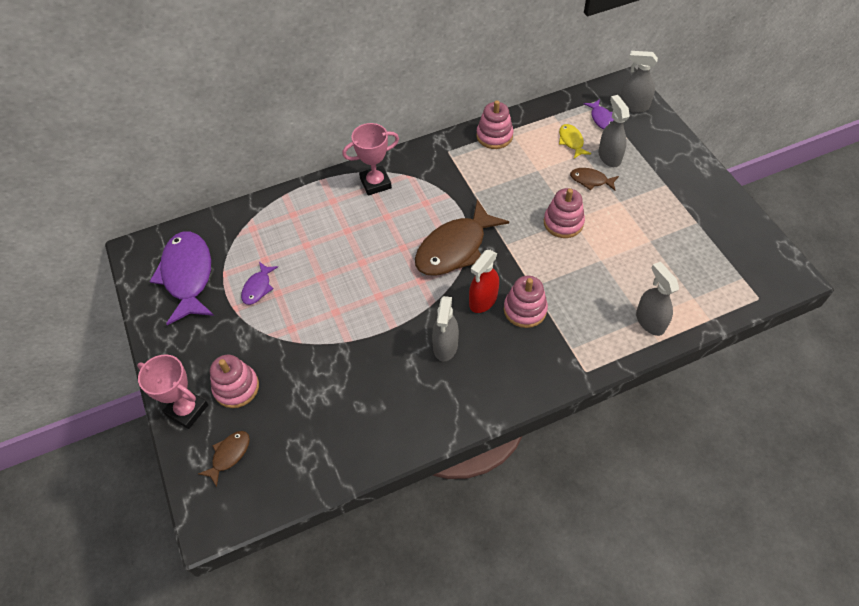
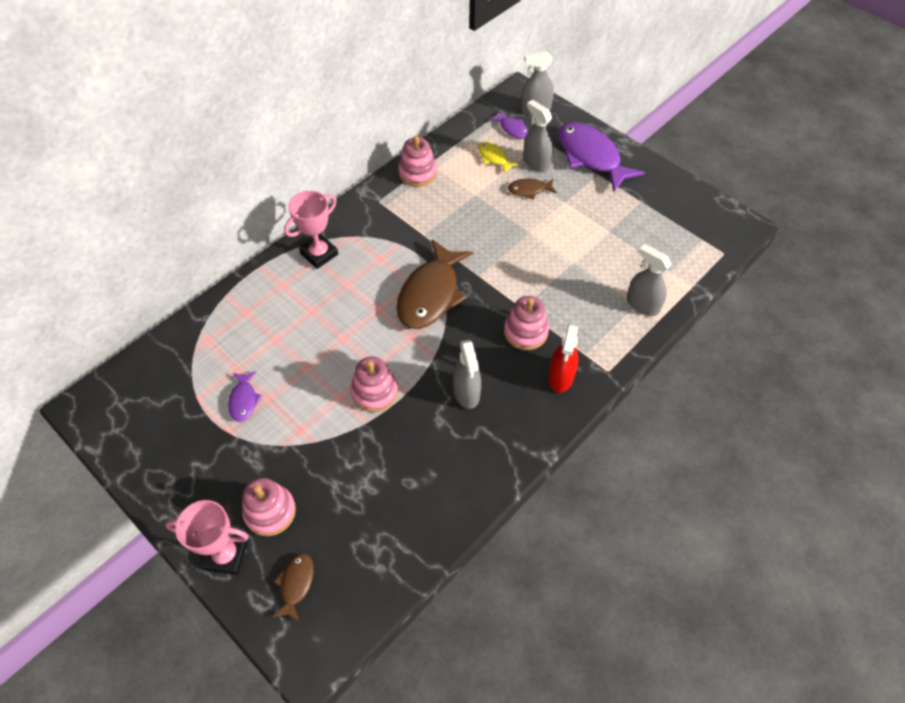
camera: 25 degrees left, 0 degrees up
purple fish [149,231,214,325] -> purple fish moved to [558,122,645,192]
red spray bottle [469,250,499,313] -> red spray bottle moved to [548,324,578,393]
pink stacking toy [544,188,585,238] -> pink stacking toy moved to [351,357,398,412]

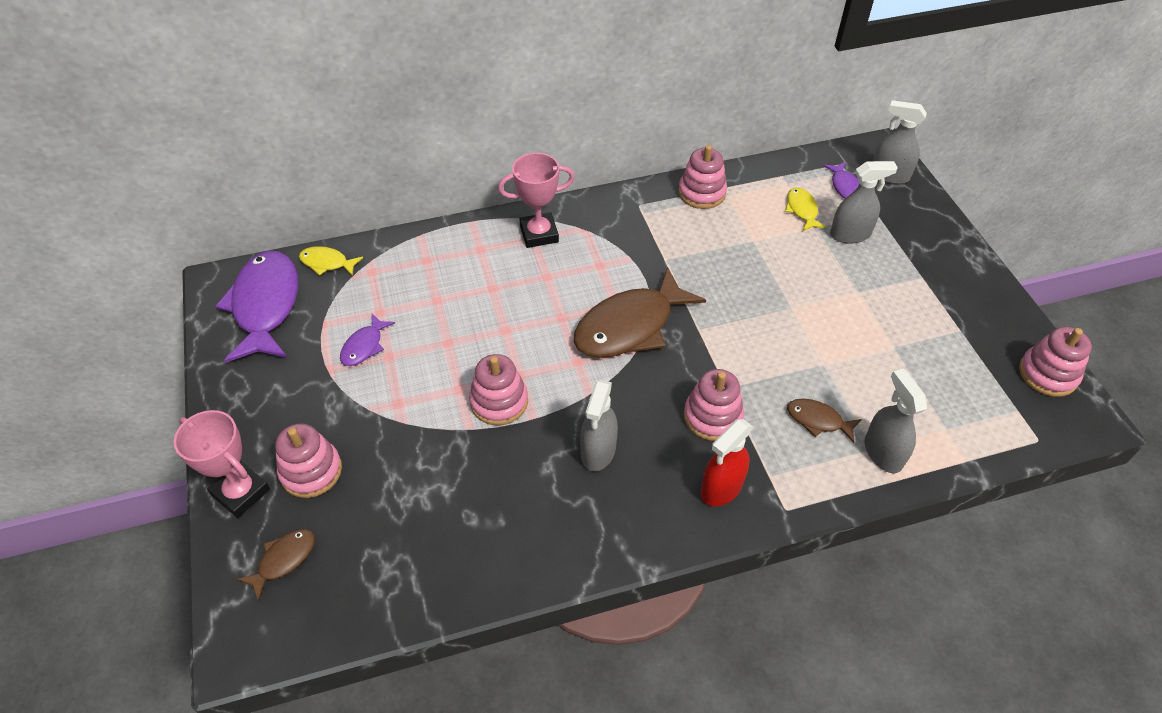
camera: 30 degrees right, 5 degrees down
brown fish [508,178,557,199] -> brown fish moved to [787,398,862,443]
grey spray bottle [523,100,553,172] -> grey spray bottle turned 90 degrees clockwise [830,161,898,244]
purple fish [558,122,645,192] -> purple fish moved to [215,251,298,363]
none -> yellow fish [299,246,363,276]
none -> pink stacking toy [1019,327,1092,397]

